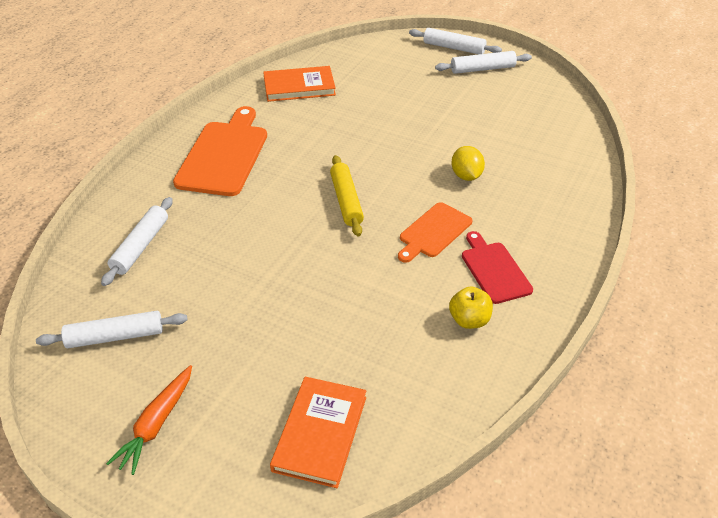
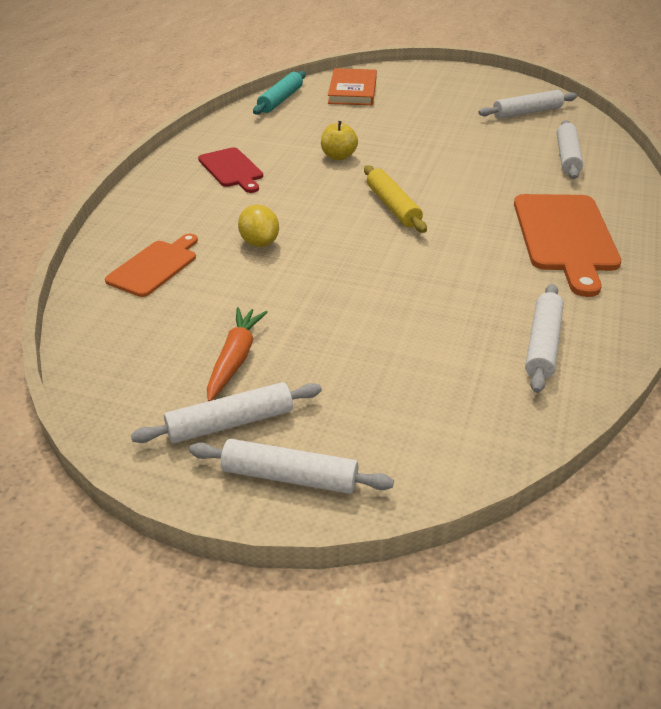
camera: 170 degrees right, 5 degrees down
orange carrot [106,365,192,475] -> orange carrot moved to [207,307,268,401]
orange book [263,66,336,102] -> white rolling pin [525,284,564,393]
orange cutting board [398,202,472,263] -> orange cutting board moved to [105,234,198,297]
yellow apple [449,287,493,329] -> yellow apple moved to [321,121,358,160]
none -> turquoise rolling pin [253,71,306,115]

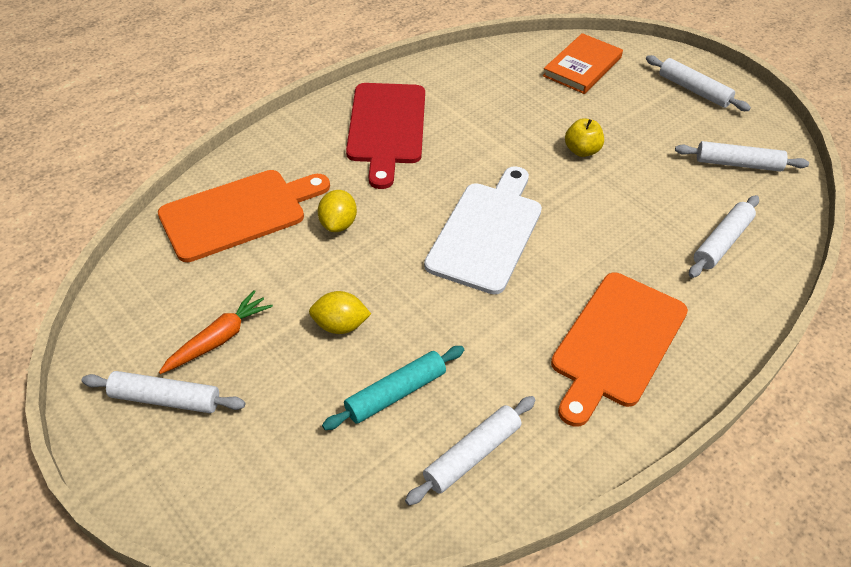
camera: 30 degrees right, 10 degrees up
orange cutting board [105,234,198,297] -> orange cutting board [158,170,330,262], size x1.68
white rolling pin [189,439,394,494] -> white rolling pin moved to [646,55,751,111]
red cutting board [198,147,263,193] -> red cutting board [346,83,425,189], size x1.68
turquoise rolling pin [253,71,306,115] -> turquoise rolling pin moved to [322,346,464,430]
yellow apple [321,121,358,160] -> yellow apple moved to [565,118,604,157]
yellow rolling pin [364,165,427,233] -> white cutting board [424,166,542,295]
none -> yellow lemon [309,291,371,334]

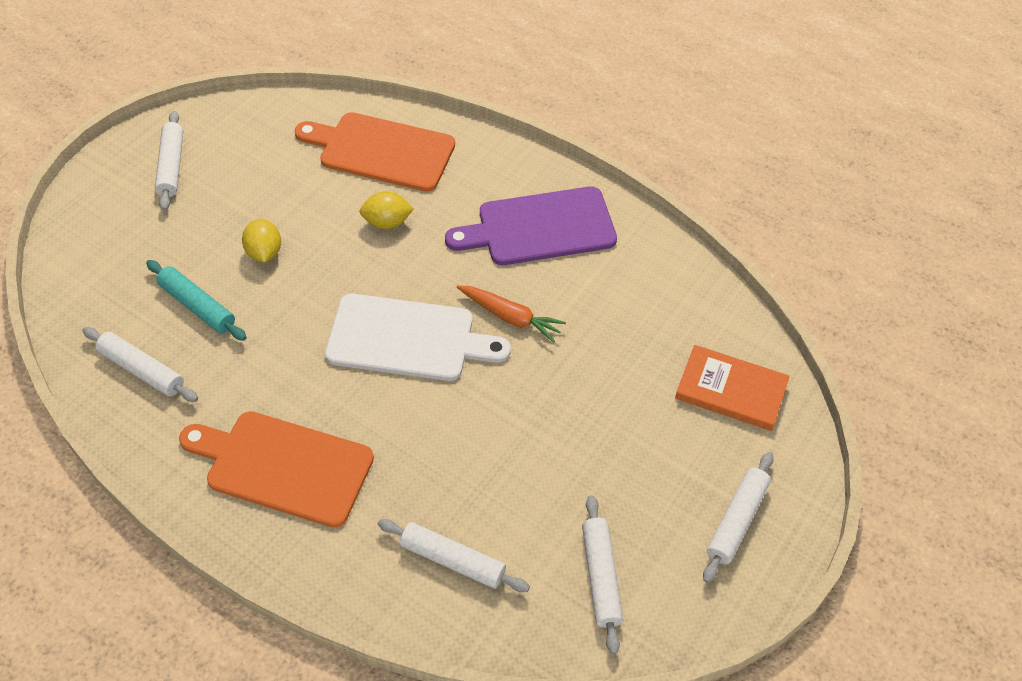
camera: 75 degrees right, 5 degrees up
orange cutting board [158,170,330,262] -> orange cutting board turned 150 degrees clockwise [295,112,455,192]
orange carrot [159,290,273,374] -> orange carrot moved to [457,285,566,343]
red cutting board [346,83,425,189] -> purple cutting board [445,187,617,265]
yellow apple [565,118,604,157] -> none

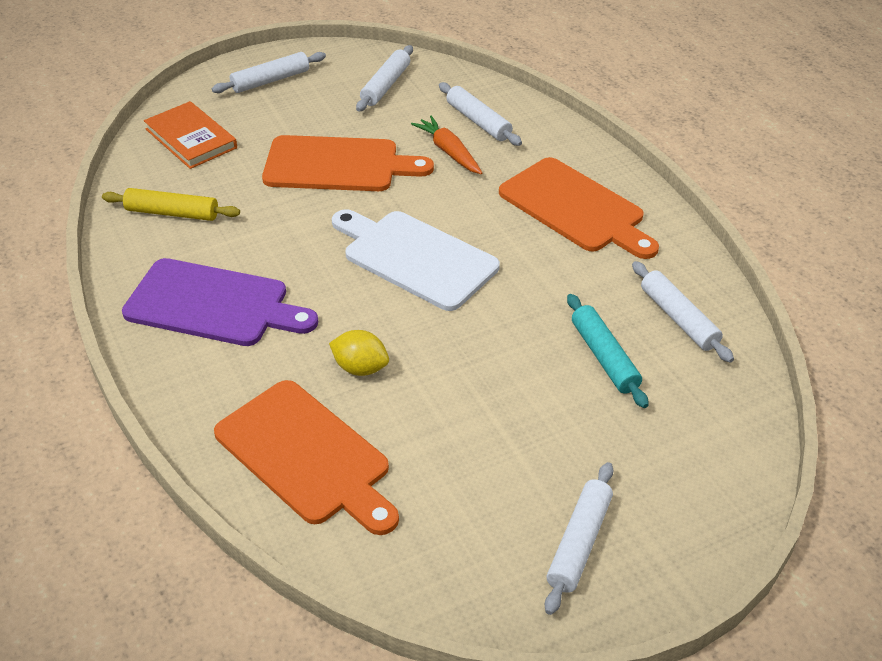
camera: 150 degrees left, 10 degrees down
yellow lemon [242,219,281,263] -> none
orange carrot [457,285,566,343] -> orange carrot moved to [411,116,482,174]
none -> yellow rolling pin [102,188,240,221]
none -> orange cutting board [262,135,434,191]

